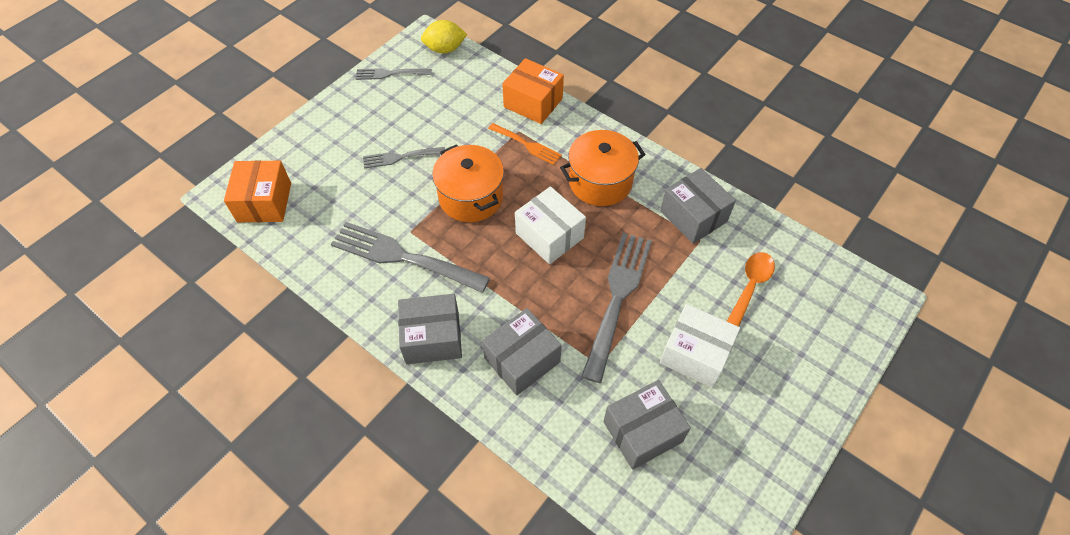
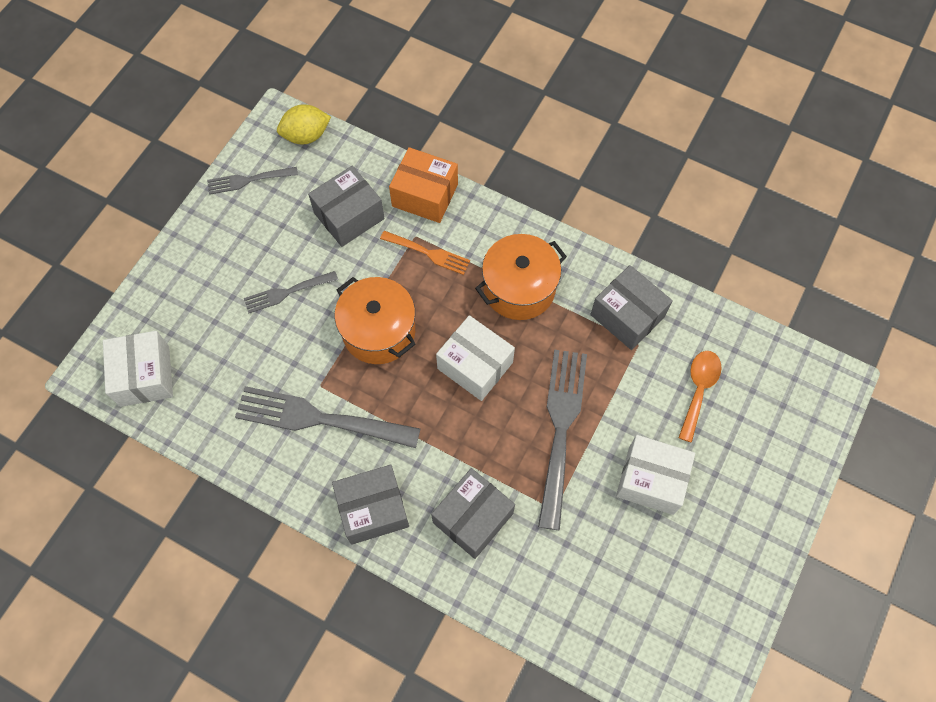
camera: 10 degrees left, 10 degrees up
orange box [224,160,291,222] -> white box [103,331,173,407]
grey box [603,380,691,470] -> grey box moved to [308,166,385,247]

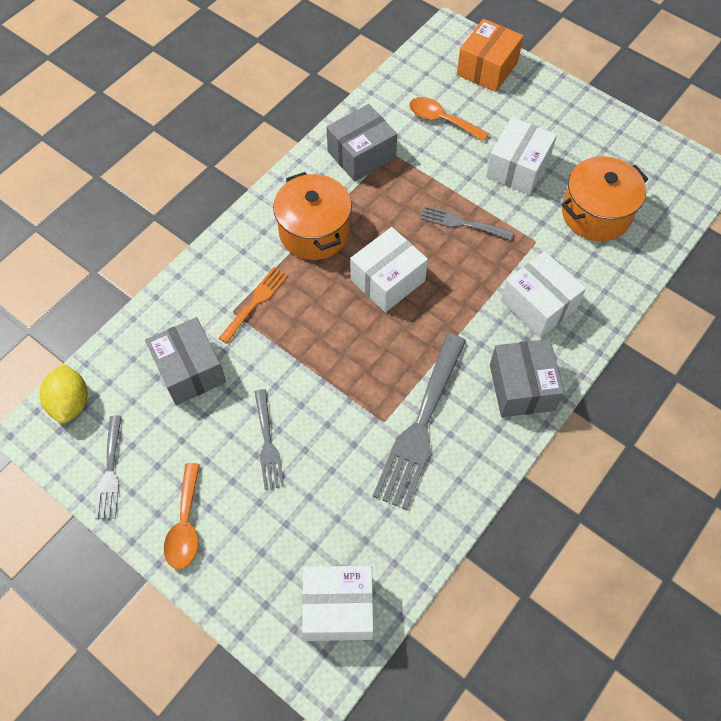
camera: 80 degrees left, 5 degrees down
orange pot [335,277,416,364] -> orange pot moved to [561,156,648,241]
orange box [389,147,458,223] -> orange box moved to [457,19,524,92]
grey box [431,468,515,559] -> white box [501,251,586,338]
grey fork [538,349,587,530] -> grey fork [420,205,514,240], size x0.54
none -> orange spoon [164,463,200,569]

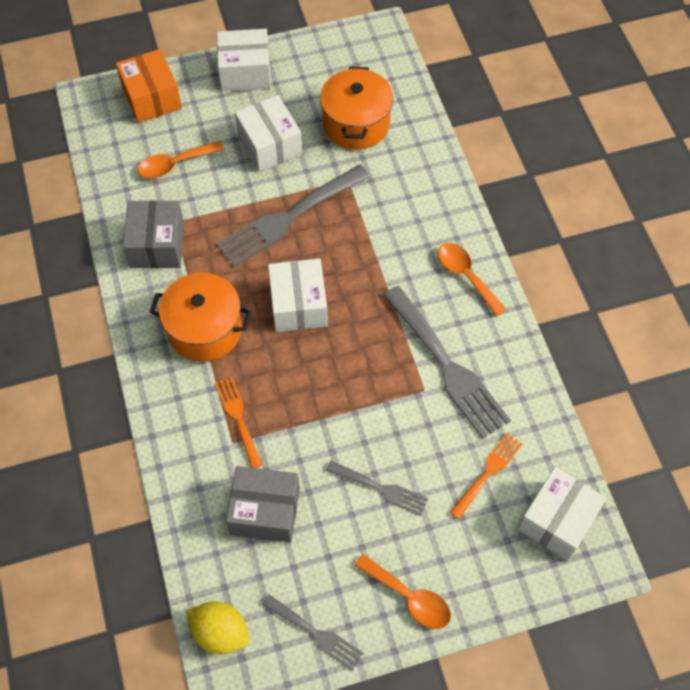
camera: 55 degrees left, 0 degrees up
grey fork [420,205,514,240] -> grey fork [216,165,370,267], size x1.84
grey box [490,339,564,417] -> orange spoon [438,243,507,317]
white box [501,251,586,338] -> white box moved to [217,29,271,91]
none -> orange fork [450,433,522,519]

